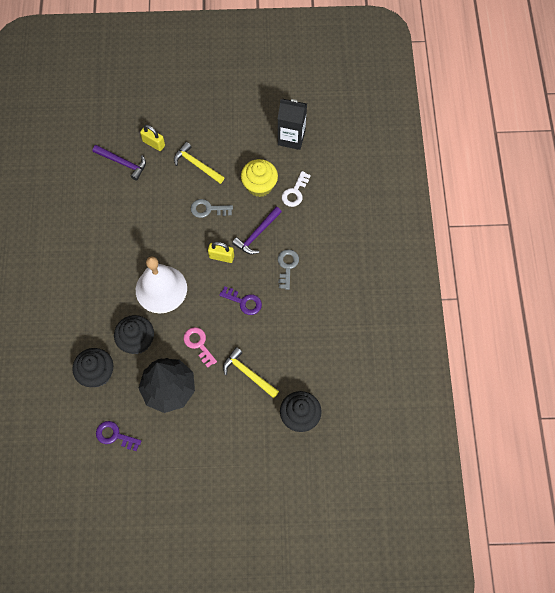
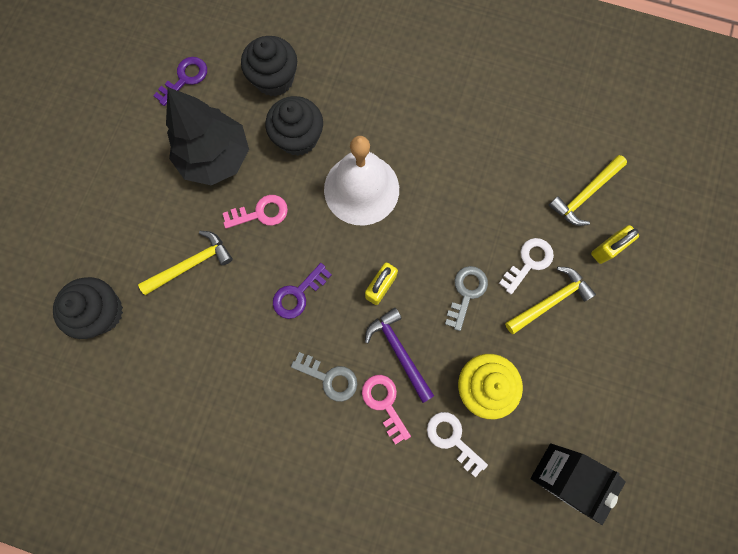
camera: 110 degrees right, 10 degrees up
purple hammer [93,145,146,181] -> yellow hammer [549,155,627,226]
none -> pink key [362,375,411,445]
none -> white key [499,238,554,294]

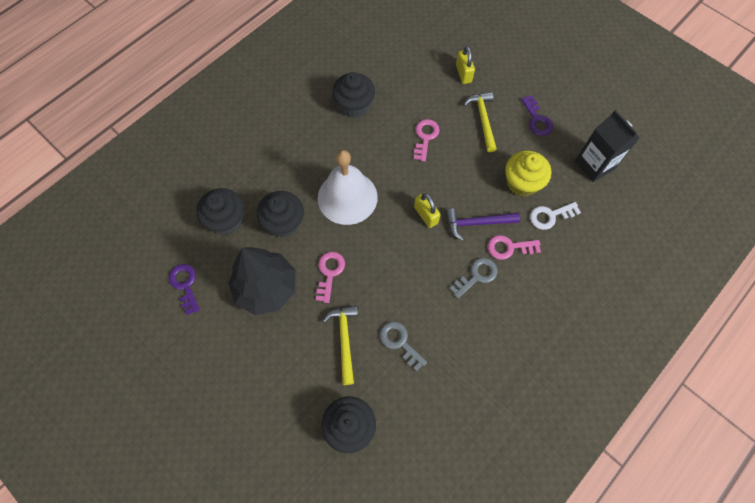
camera: 65 degrees left, 10 degrees down
purple key [273,263,332,319] -> purple key moved to [521,95,553,136]
grey key [445,266,488,331] -> grey key moved to [380,321,427,371]
white key [499,238,554,294] -> none
yellow hammer [549,155,627,226] -> none
none -> black cupcake [332,72,375,118]
none -> pink key [414,119,440,162]

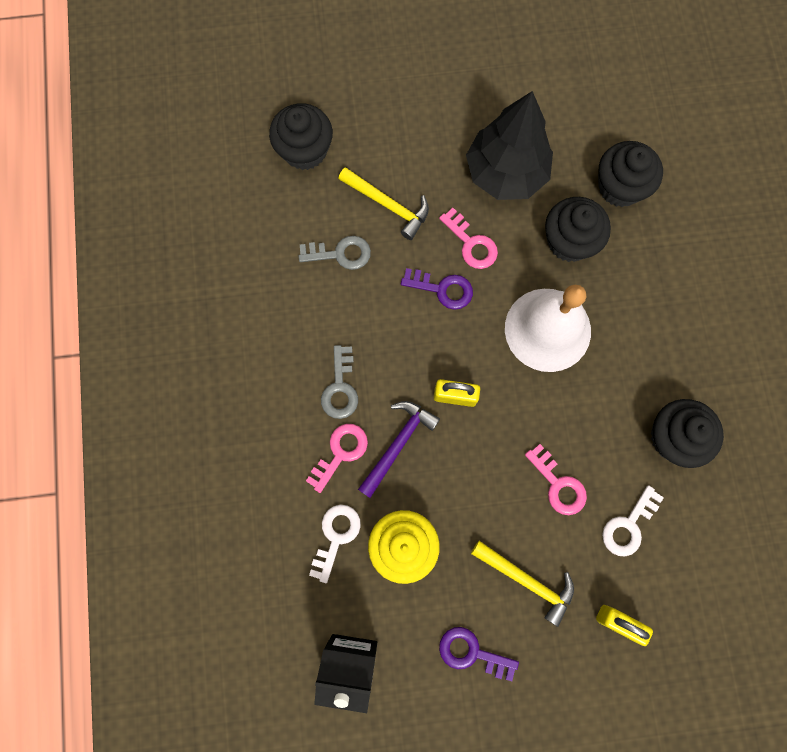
camera: 130 degrees right, 10 degrees up
purple key [169,264,200,315] -> purple key moved to [401,268,473,310]
none -> white key [602,485,664,556]

